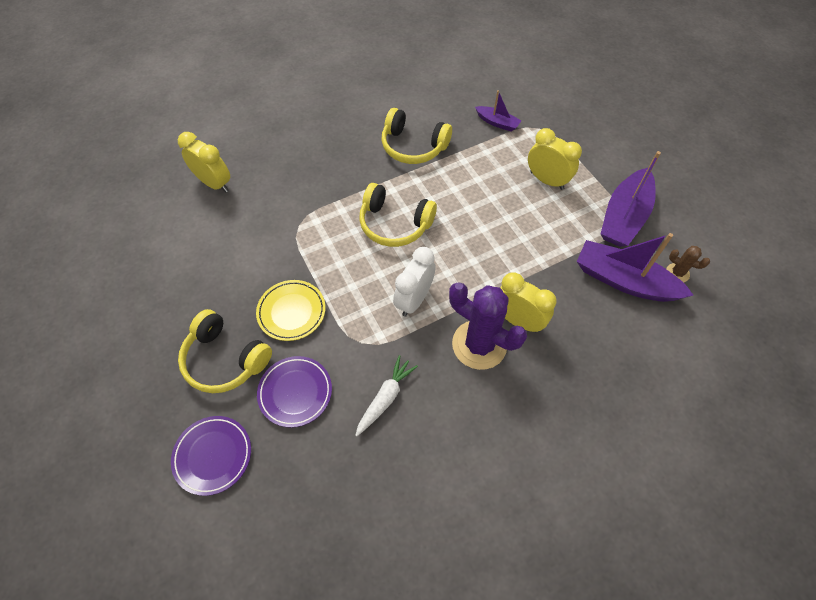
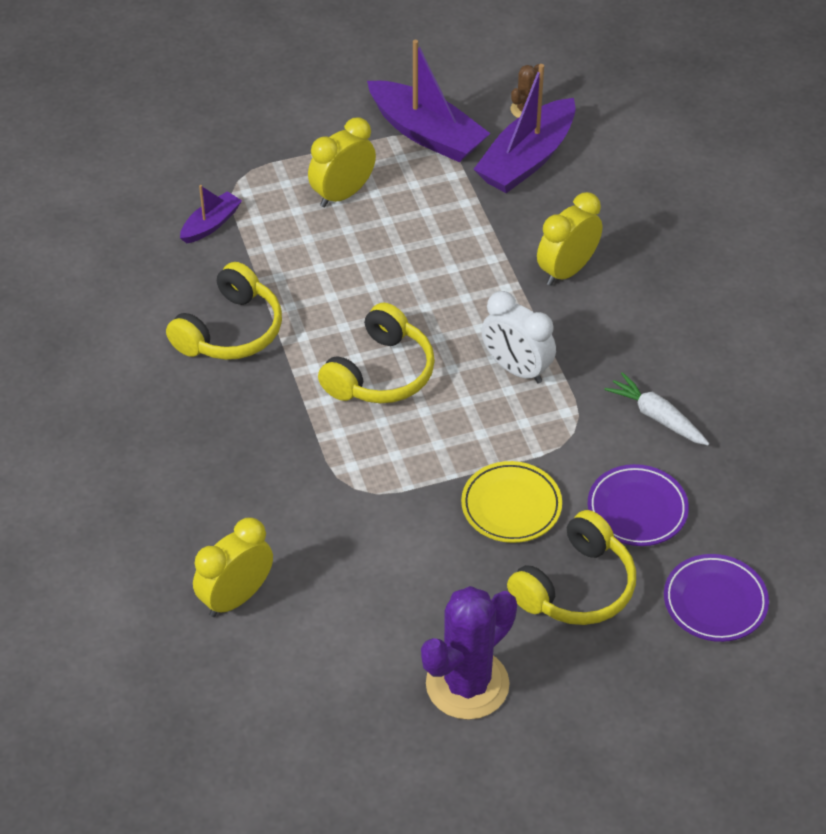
camera: 80 degrees left, 10 degrees down
purple cactus [449,282,527,370] -> purple cactus moved to [421,586,517,720]

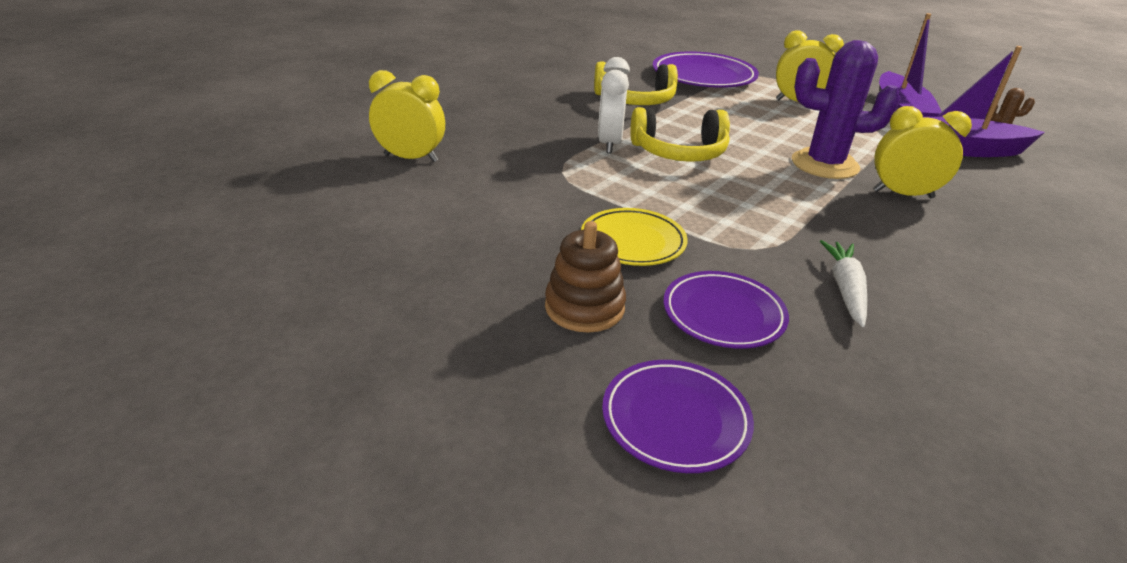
camera: 55 degrees right, 15 degrees down
purple boat [180,185,242,244] -> purple plate [652,51,759,88]
purple cactus [421,586,517,720] -> purple cactus moved to [792,40,901,179]
white clock [481,291,556,384] -> white clock moved to [598,57,630,154]
yellow headphones [507,510,636,625] -> brown stacking toy [545,221,626,333]

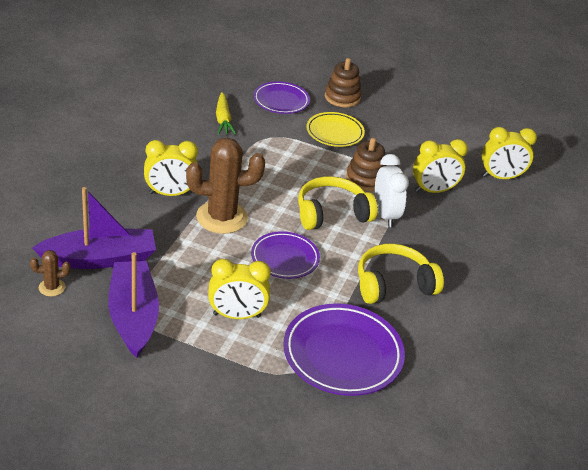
camera: 160 degrees right, 5 degrees up
purple plate [602,360,754,473] -> purple plate moved to [251,231,320,279]
purple cactus [792,40,901,179] -> brown cactus [186,138,265,234]
white carrot [820,240,867,327] -> yellow carrot [216,92,236,135]
none -> brown stacking toy [346,138,386,191]
none -> yellow clock [413,139,468,193]

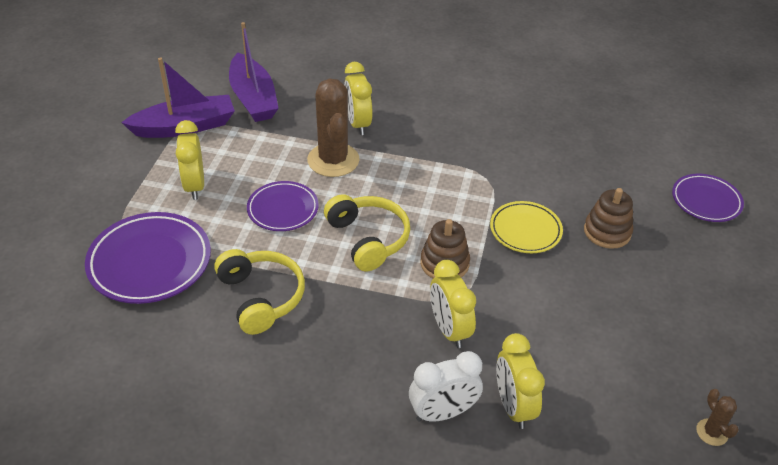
camera: 85 degrees right, 5 degrees up
brown cactus [30,250,70,296] -> brown cactus moved to [696,389,739,446]
yellow carrot [216,92,236,135] -> none
purple plate [254,81,310,114] -> purple plate moved to [672,174,744,222]
white clock [375,154,409,227] -> white clock moved to [409,351,483,422]

